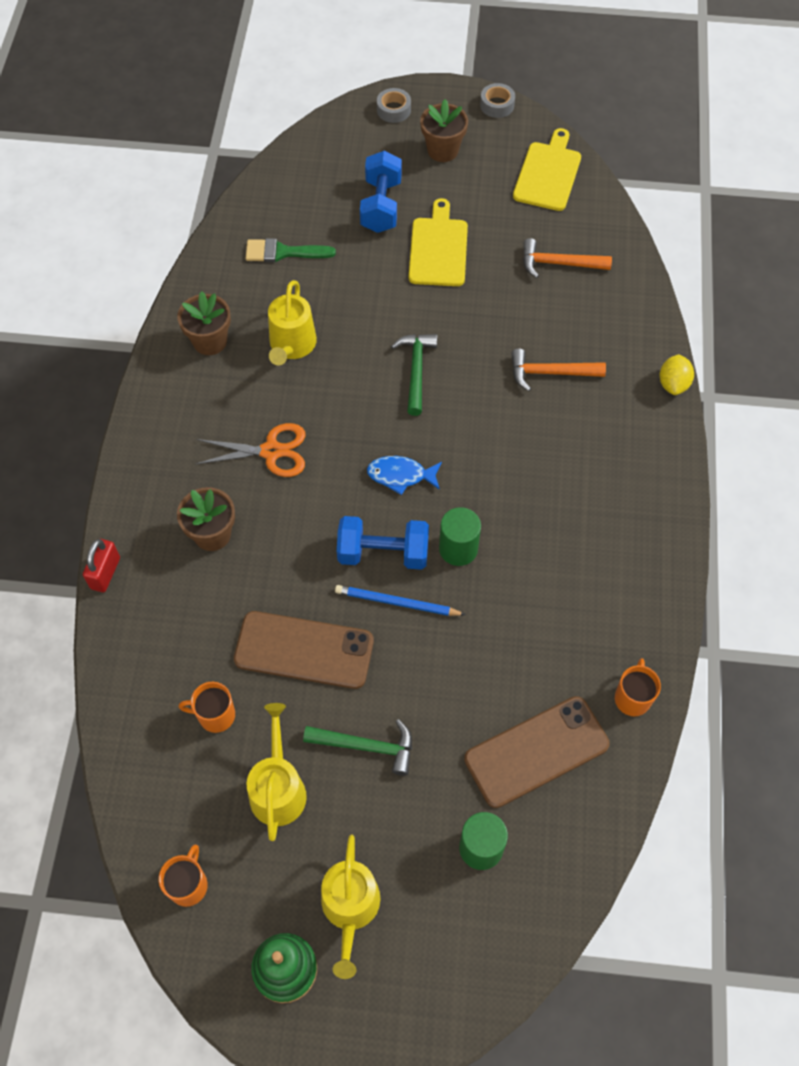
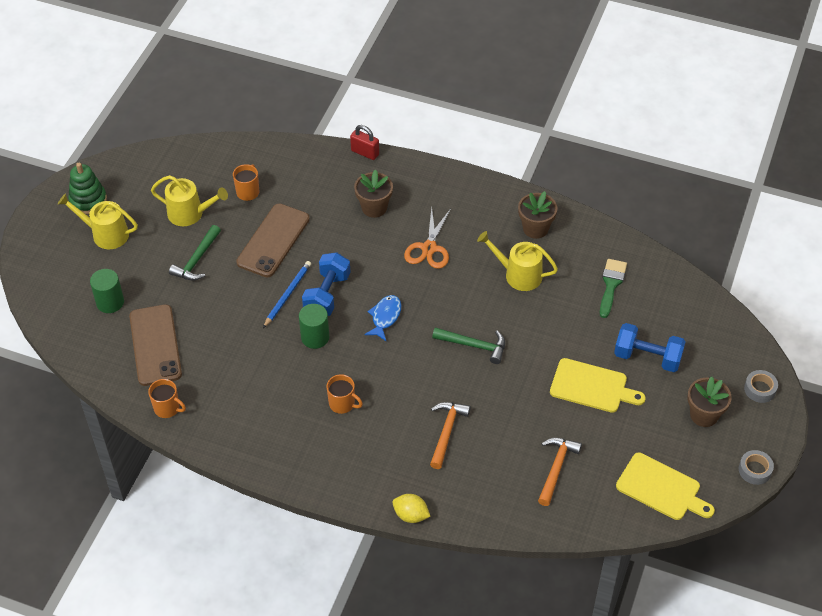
camera: 105 degrees right, 10 degrees down
orange mug [159,845,208,907] -> orange mug moved to [327,374,363,414]

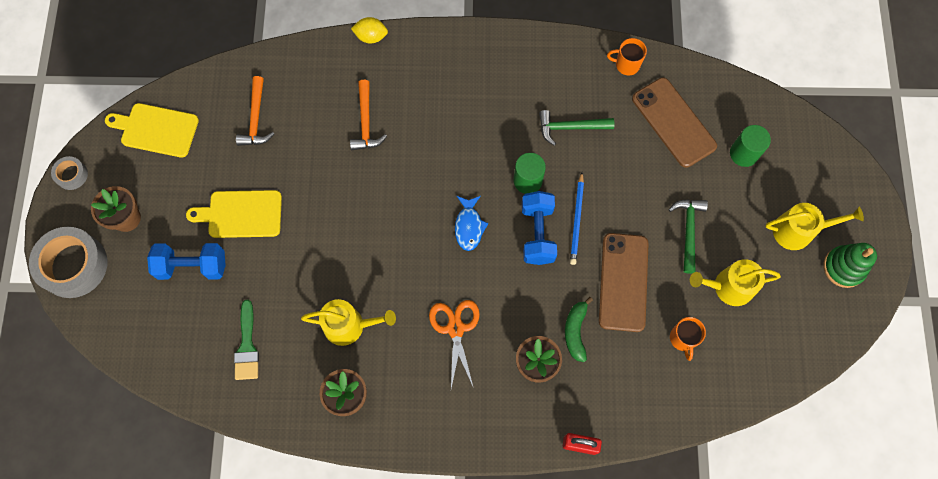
camera: 160 degrees right, 20 degrees up
orange mug [327,374,363,414] -> none
green hammer [432,327,505,364] -> green hammer moved to [539,110,614,146]
grey tape [744,370,778,403] -> grey tape [29,227,107,298], size x2.06
none -> green banana [565,297,593,362]

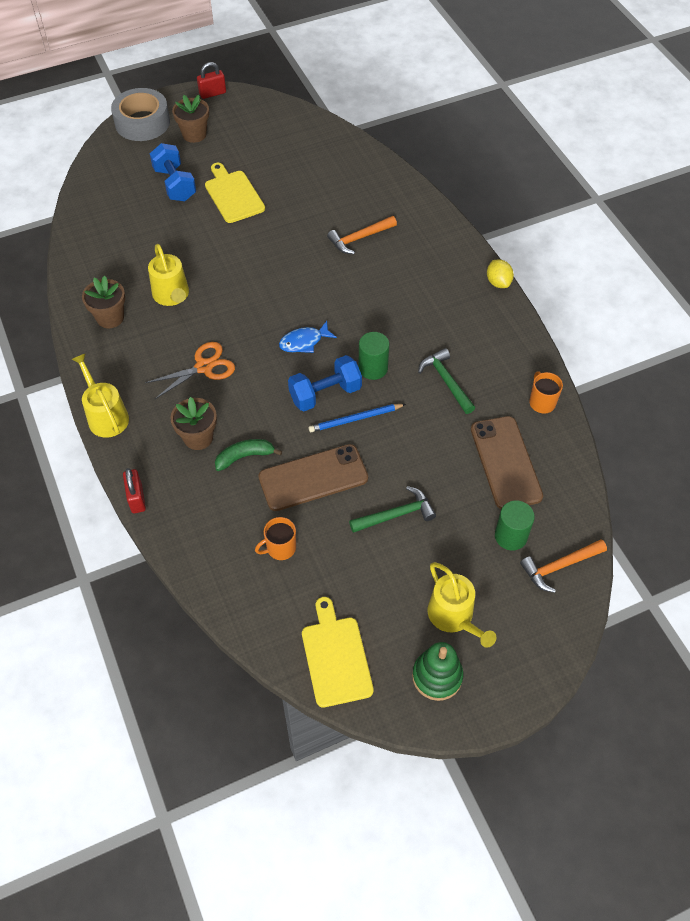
camera: 65 degrees right, 15 degrees down
grey tape [51,156,88,190] -> red padlock [197,62,226,99]
yellow cutting board [105,103,199,158] -> yellow cutting board moved to [302,597,374,707]
green brush [234,300,259,380] -> none
orange hammer [236,76,274,146] -> orange hammer moved to [520,539,607,593]
yellow lemon [351,17,388,44] -> yellow lemon moved to [487,259,514,288]
brown phone [632,78,717,168] -> brown phone turned 45 degrees counterclockwise [471,416,543,509]
yellow watering can [690,259,781,306] -> yellow watering can moved to [72,353,129,438]

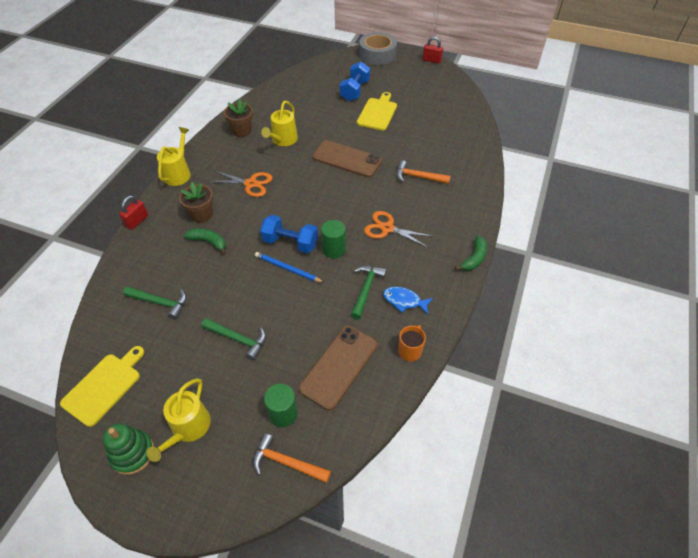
camera: 45 degrees right, 5 degrees down
brown flower pot [172,95,209,143] -> none
orange mug [255,517,296,560] -> green hammer [123,286,187,320]
brown phone [258,444,368,511] -> brown phone moved to [312,140,382,178]
blue fish [279,321,337,353] -> blue fish moved to [383,287,433,315]
yellow lemon [487,259,514,288] -> green banana [455,236,487,271]
none -> orange scissors [364,211,434,247]

